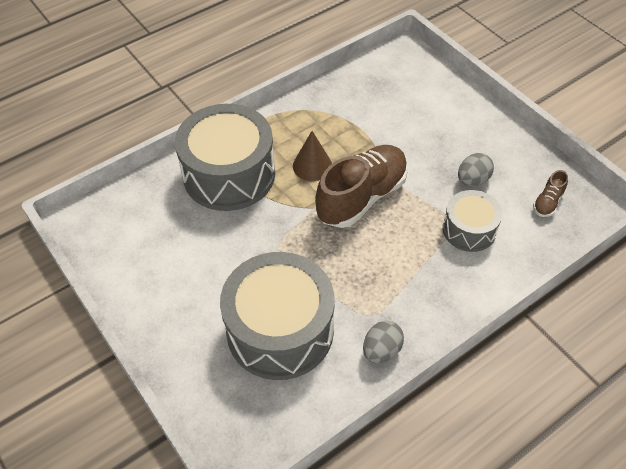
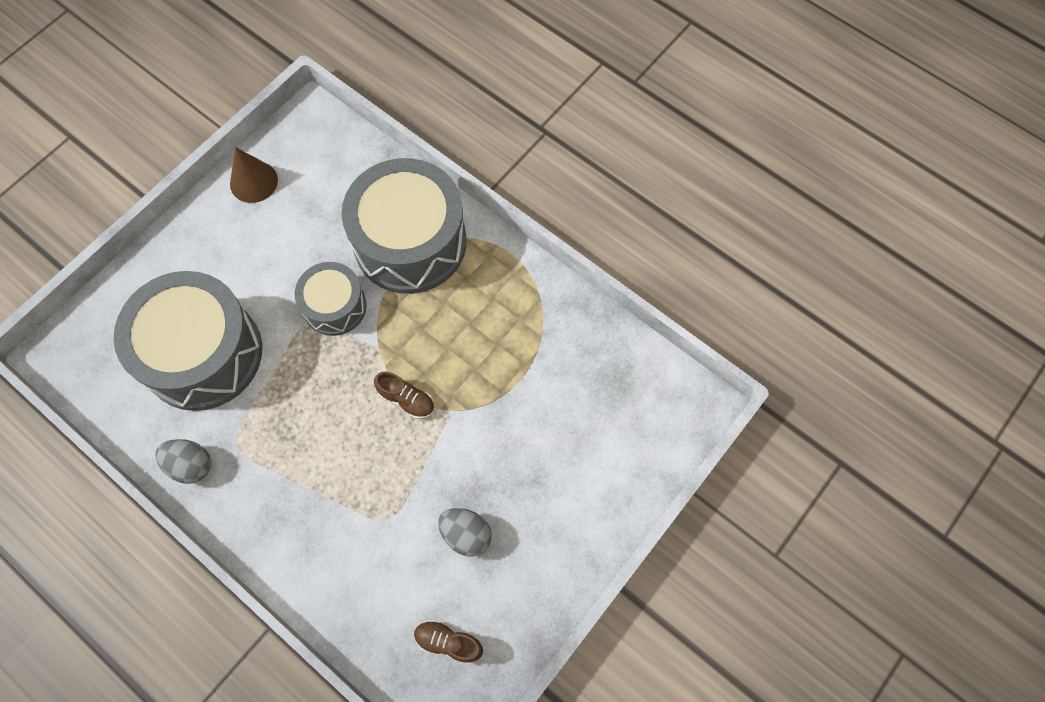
camera: 75 degrees right, 15 degrees up
brown cone [293,131,332,181] -> brown cone moved to [230,147,278,203]
brown shoe [315,145,408,228] -> brown shoe [374,372,435,419], size x0.43
grey drum [443,190,502,252] -> grey drum moved to [295,262,367,336]

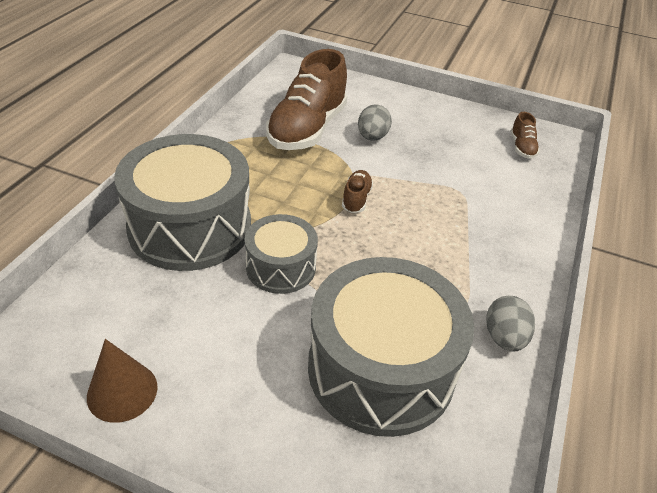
camera: 110 degrees left, 25 degrees down
grey egg [438,508,492,557] -> grey egg moved to [358,104,392,141]
none -> brown shoe [266,49,347,150]

